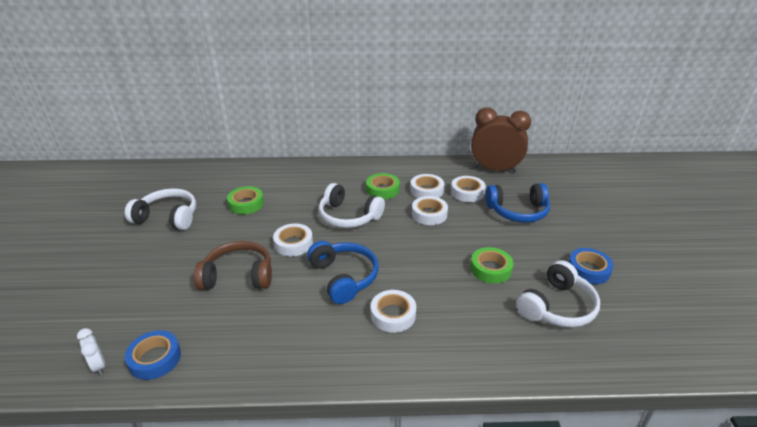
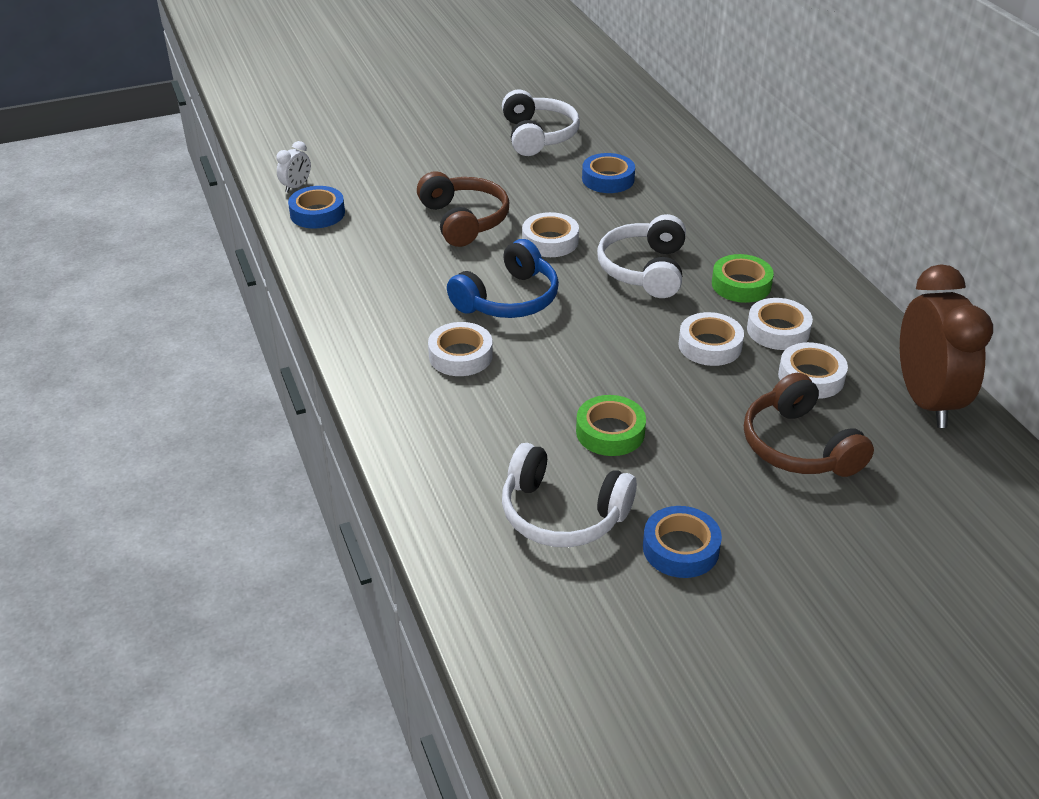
camera: 70 degrees right, 5 degrees up
green tape [227,186,264,214] -> blue tape [582,153,635,193]
blue headphones [485,183,550,223] -> brown headphones [744,373,874,477]

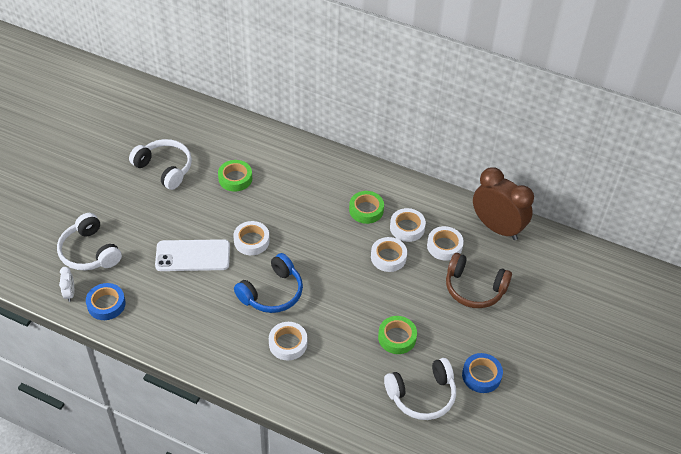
camera: 45 degrees left, 10 degrees up
brown headphones [417,171,509,247] -> white phone [155,239,230,271]
blue headphones [447,239,559,318] -> blue headphones turned 45 degrees clockwise [234,253,303,313]
blue tape [582,153,635,193] -> green tape [218,160,252,192]
white headphones [597,214,686,298] -> white headphones moved to [57,213,122,271]

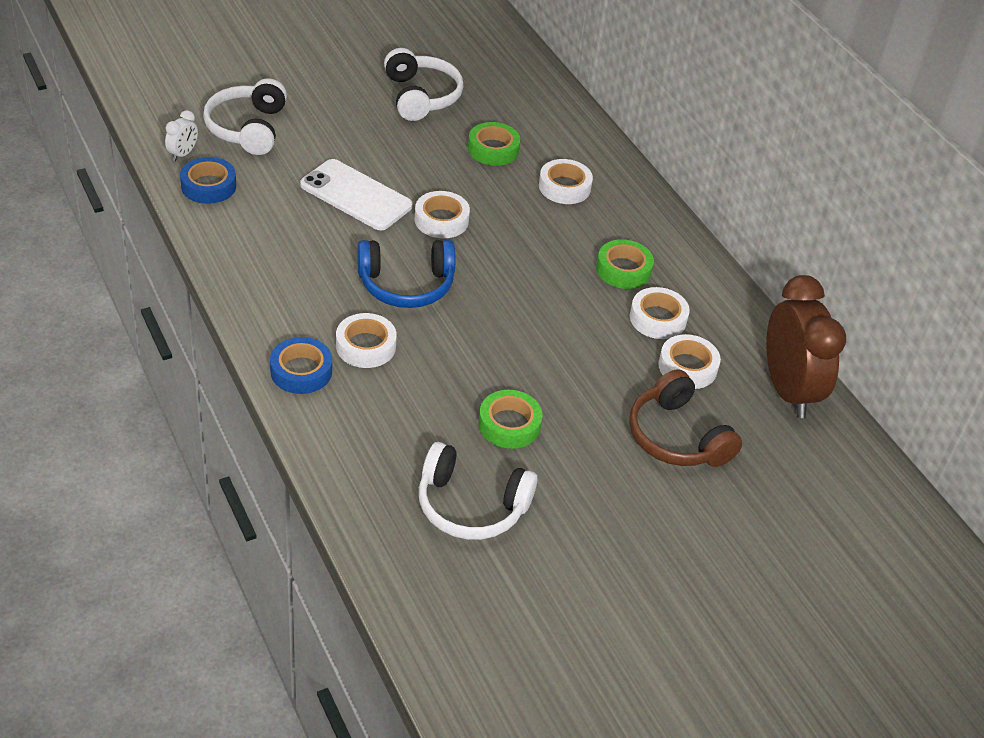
camera: 35 degrees right, 5 degrees down
white tape [371,237,407,272] -> white tape moved to [539,159,593,204]
blue tape [462,353,503,393] -> blue tape moved to [270,337,332,394]

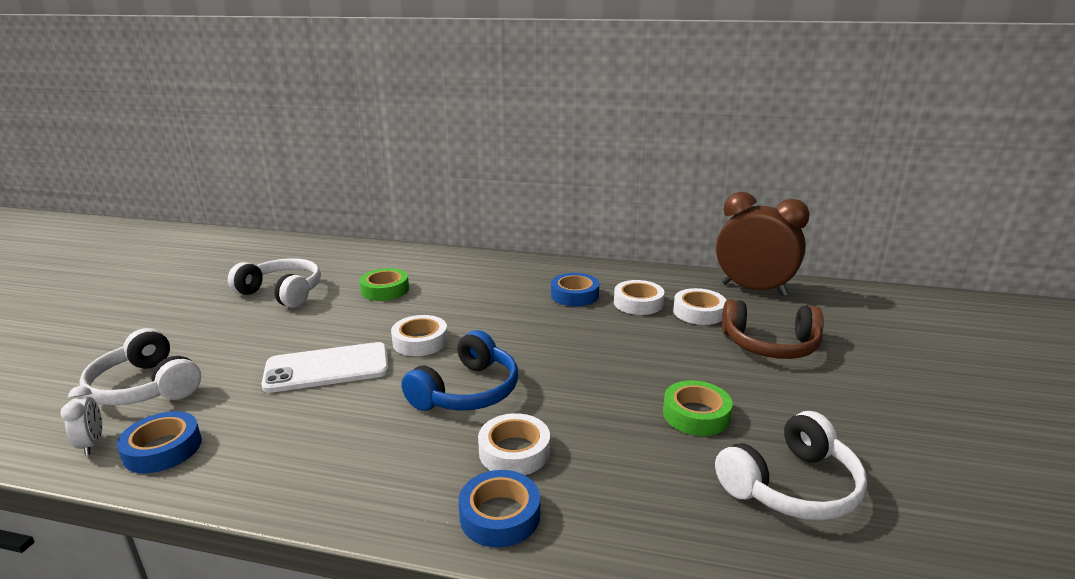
camera: 45 degrees left, 20 degrees down
white tape [539,159,593,204] -> none
green tape [596,239,654,289] -> blue tape [551,273,599,306]

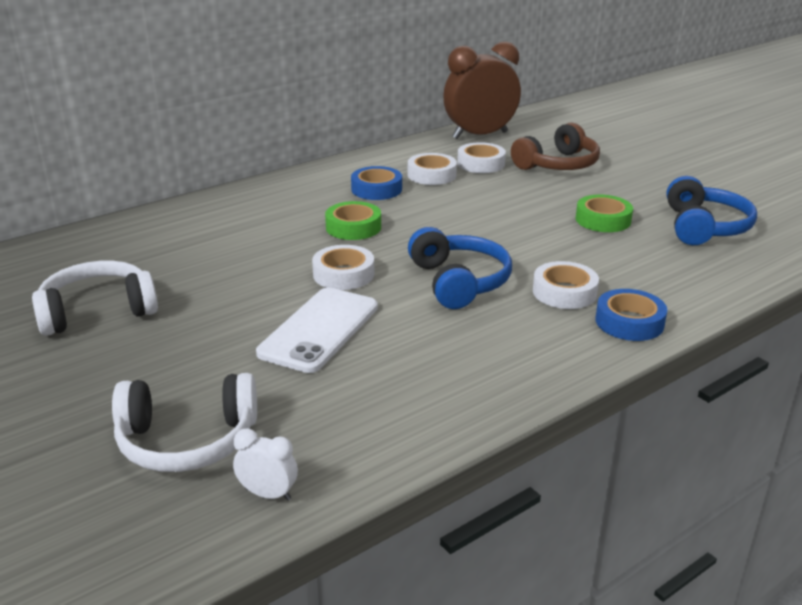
camera: 50 degrees left, 5 degrees up
blue tape [117,411,202,473] -> none
green tape [360,268,409,301] -> green tape moved to [325,201,381,240]
white headphones [715,411,867,520] -> blue headphones [666,176,757,245]

